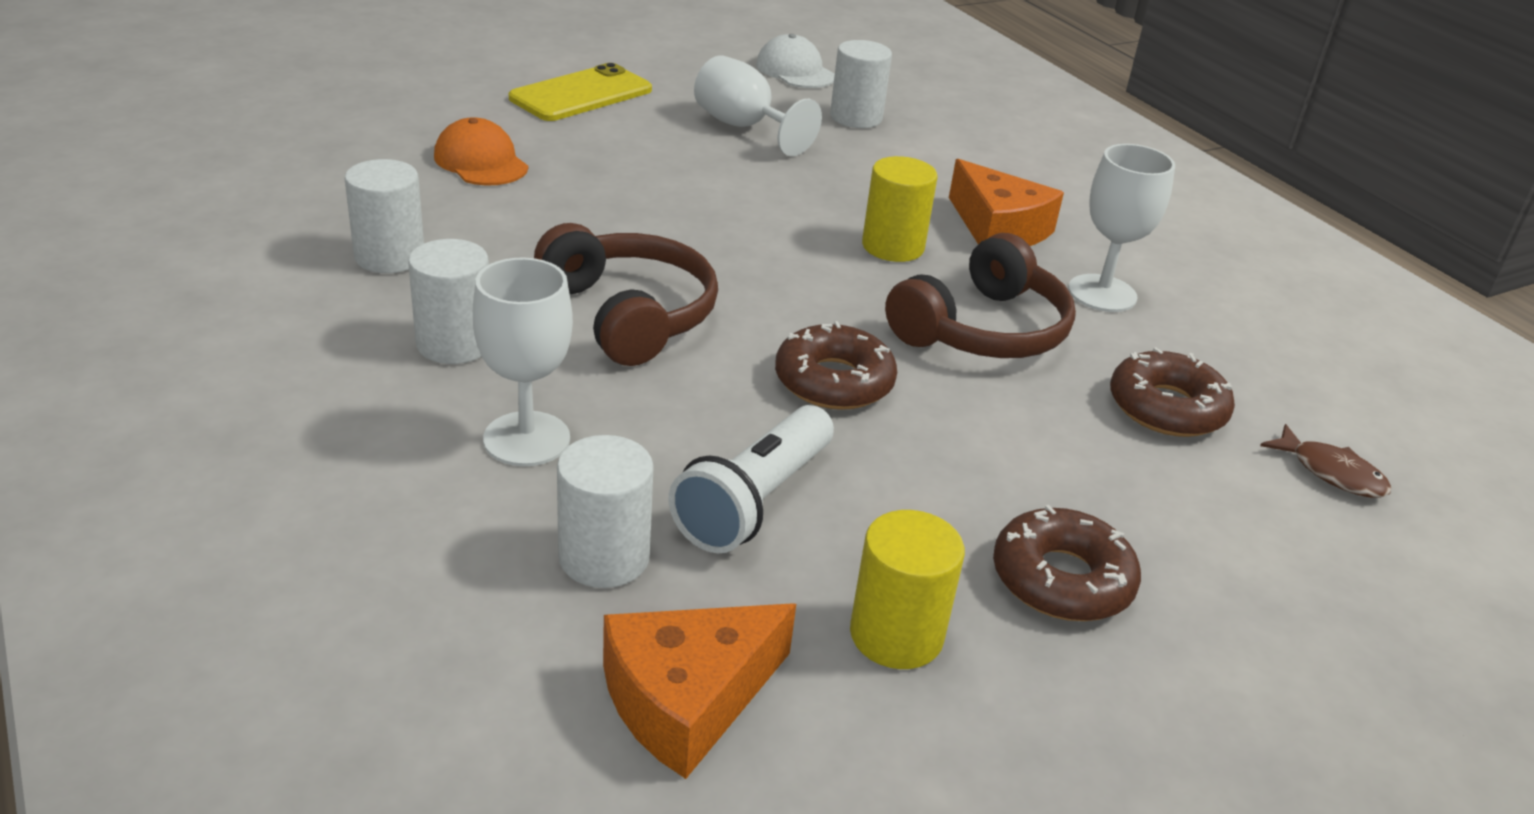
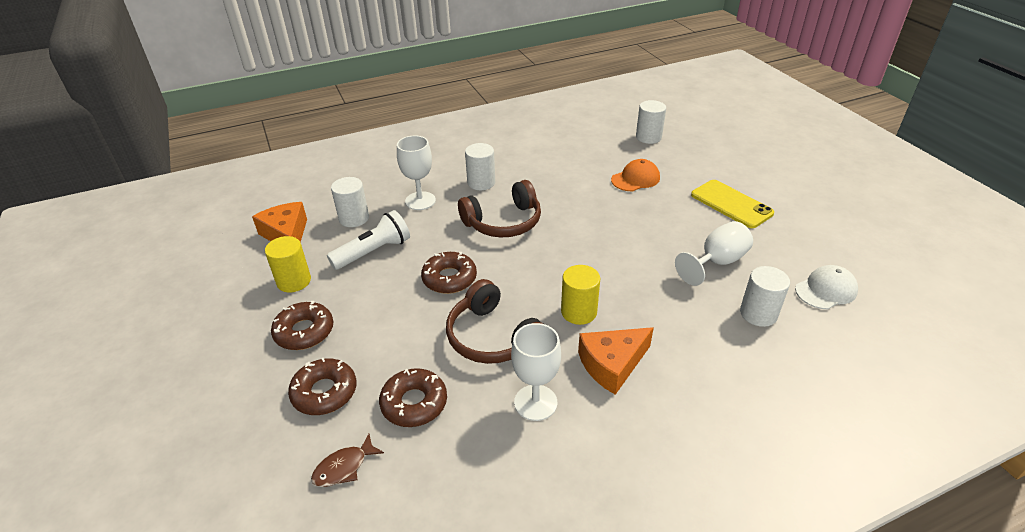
camera: 100 degrees right, 5 degrees up
white cylinder [345,159,424,273] -> white cylinder moved to [636,100,666,144]
white flashlight [669,405,834,553] -> white flashlight turned 105 degrees clockwise [327,210,410,270]
none -> brown donut [288,358,357,415]

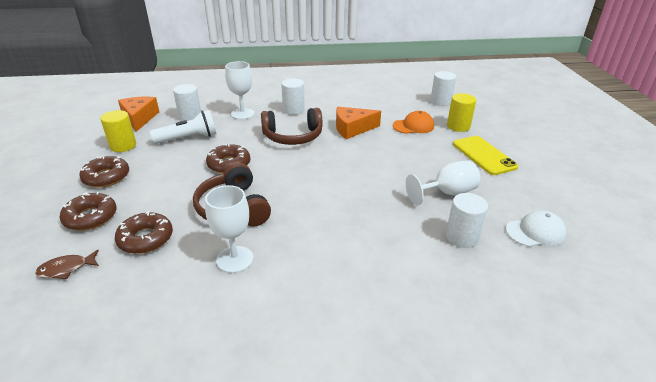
camera: 15 degrees right, 5 degrees down
yellow cylinder [561,265,600,325] -> yellow cylinder moved to [447,93,476,132]
orange cheese [578,327,654,395] -> orange cheese moved to [336,107,381,139]

